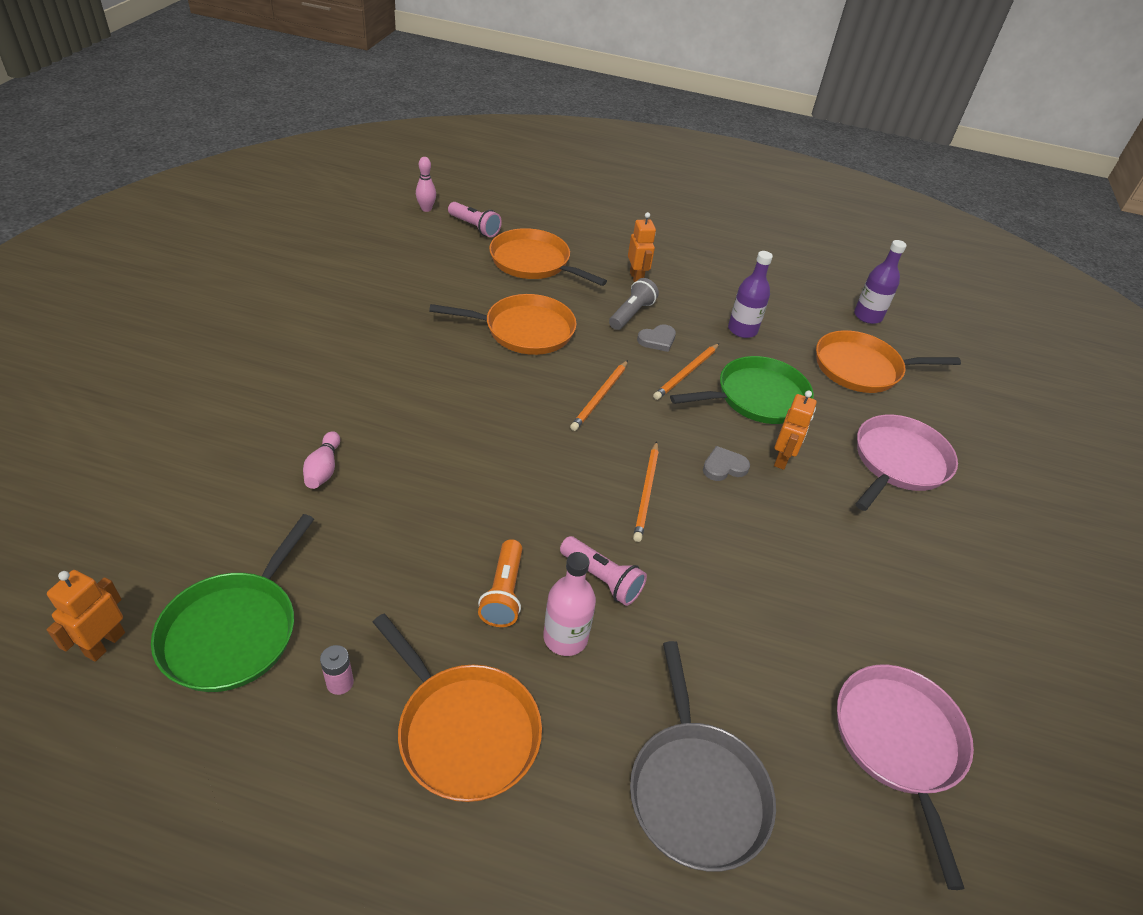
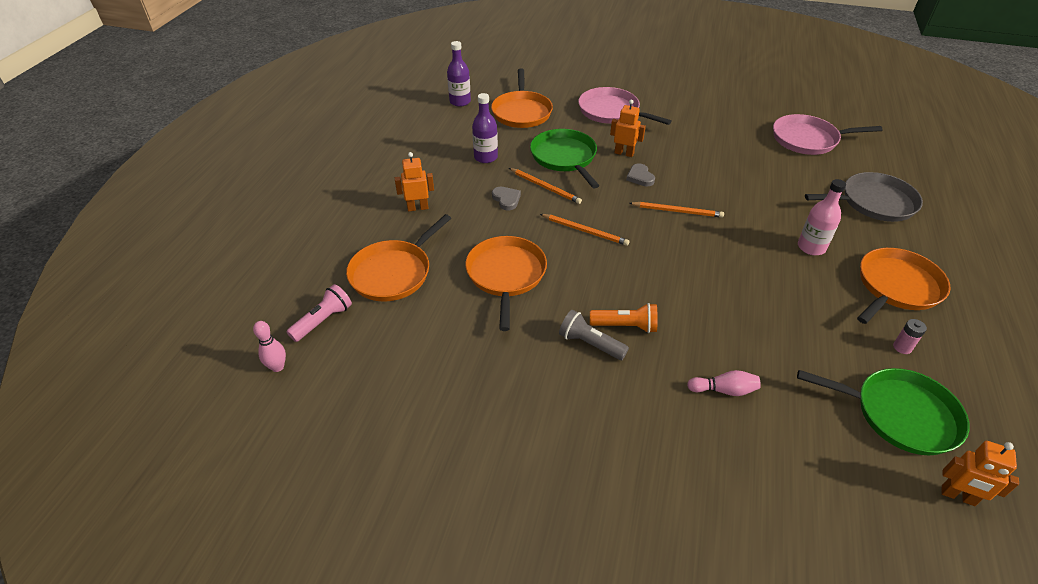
camera: 85 degrees left, 0 degrees up
orange flashlight [478,539,522,627] -> orange flashlight moved to [590,303,658,333]
pink flashlight [560,536,647,606] -> none
grey flashlight [609,278,659,330] -> grey flashlight moved to [559,310,629,360]

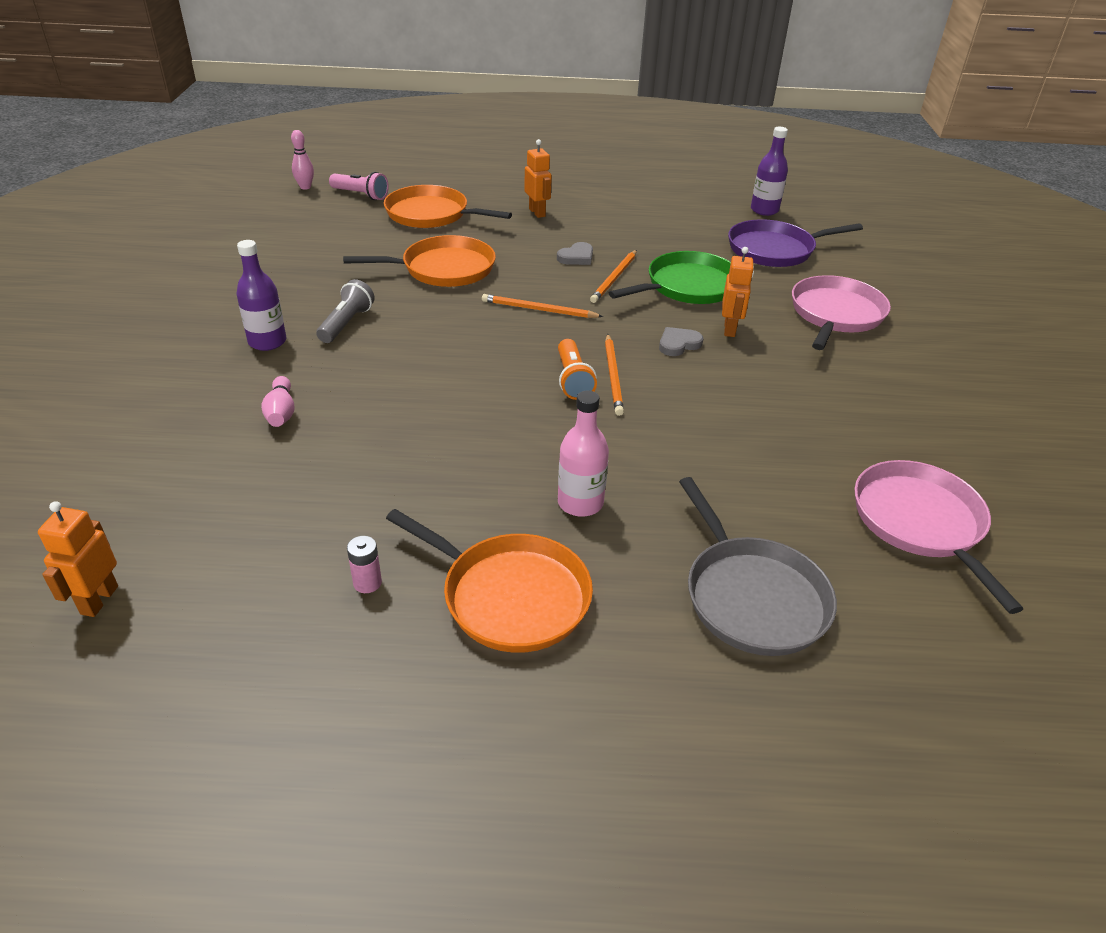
camera: 75 degrees right, 5 degrees down
purple bottle [472,93,498,163] -> purple bottle moved to [236,240,286,351]
orange pan [491,69,553,128] -> purple pan [728,219,863,267]
orange pencil [540,214,630,246] -> orange pencil turned 90 degrees clockwise [482,294,603,318]
orange flashlight [590,303,658,333] -> orange flashlight moved to [558,339,597,400]
green pan [797,368,970,455] -> none

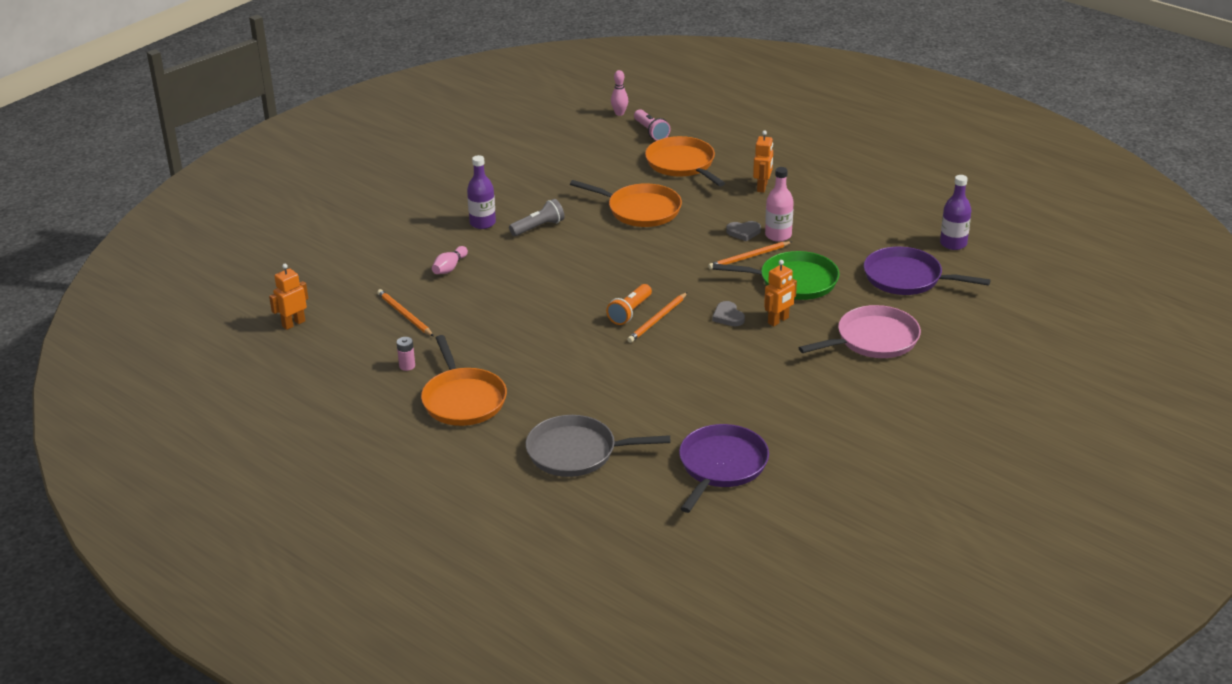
camera: 40 degrees right, 5 degrees down
orange pencil [482,294,603,318] -> orange pencil moved to [377,289,434,336]
pink bottle [558,391,609,517] -> pink bottle moved to [765,167,794,242]
grey heart [659,327,703,356] -> grey heart turned 120 degrees counterclockwise [712,301,745,327]
grey pan [679,477,837,656] -> grey pan turned 75 degrees clockwise [526,415,670,477]
pink pan [854,460,1023,614] -> purple pan [679,424,769,513]

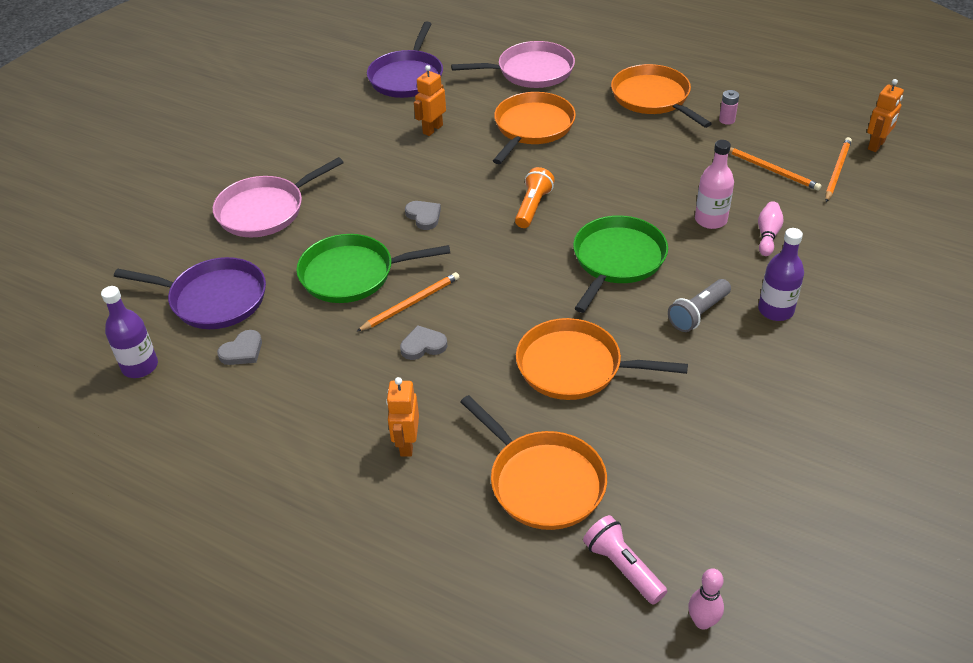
camera: 170 degrees right, 10 degrees up
grey pan [526,415,670,477] -> pink pan [451,41,575,88]
orange pencil [627,292,688,343] -> orange pencil moved to [825,137,852,202]
orange robot [764,260,797,326] -> orange robot moved to [414,65,446,136]
pink bottle [765,167,794,242] -> pink bottle moved to [695,140,734,229]
none -> grey heart [217,330,262,365]
none -> orange pan [493,92,576,164]
none -> green pan [573,215,668,313]

